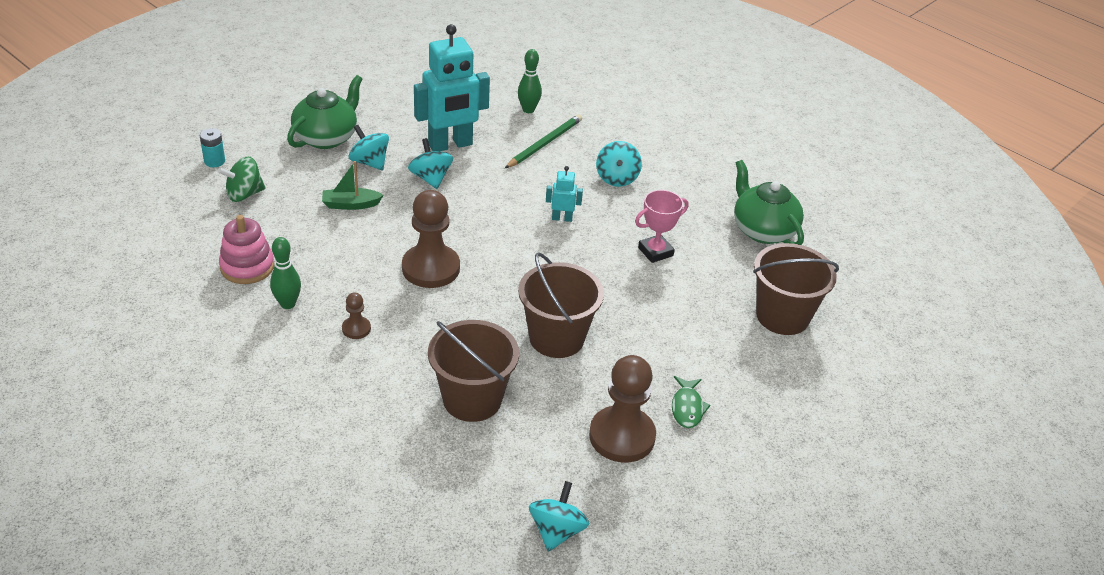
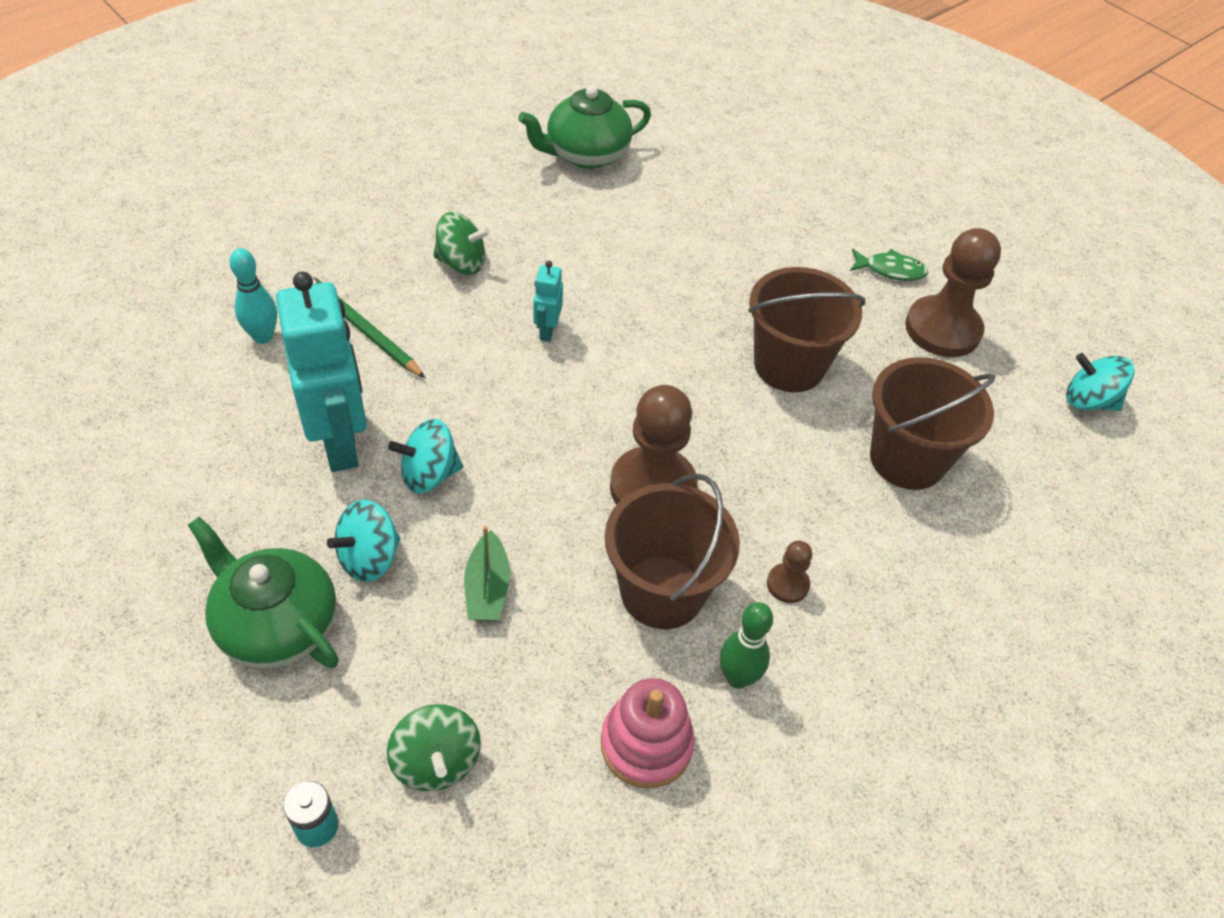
camera: 85 degrees left, 10 degrees up
green bowling pin [518,49,542,113] -> turquoise bowling pin [229,248,277,344]
turquoise spinning top [596,141,642,187] -> green spinning top [433,212,490,275]
pink trophy [635,190,688,263] -> none
brown bucket [753,243,839,335] -> brown bucket moved to [605,474,740,629]

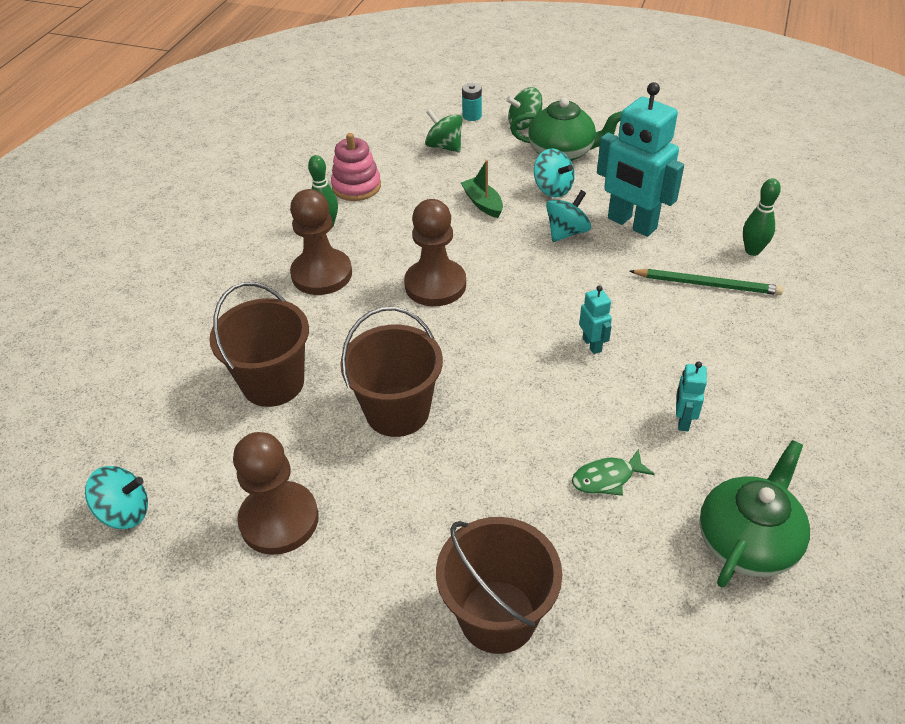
camera: 155 degrees right, 5 degrees down
turquoise bowling pin [229,248,277,344] -> green bowling pin [743,179,781,256]
turquoise spinning top [327,500,401,582] -> turquoise spinning top turned 120 degrees clockwise [534,149,575,197]
green spinning top [433,212,490,275] -> green spinning top moved to [506,87,542,130]
brown bucket [605,474,740,629] -> brown bucket moved to [436,517,562,654]
brown pawn [767,541,812,603] -> brown pawn [290,189,352,295], size x2.15
green fish [850,249,928,281] -> green fish moved to [572,449,655,496]
none -> turquoise robot [676,361,707,432]

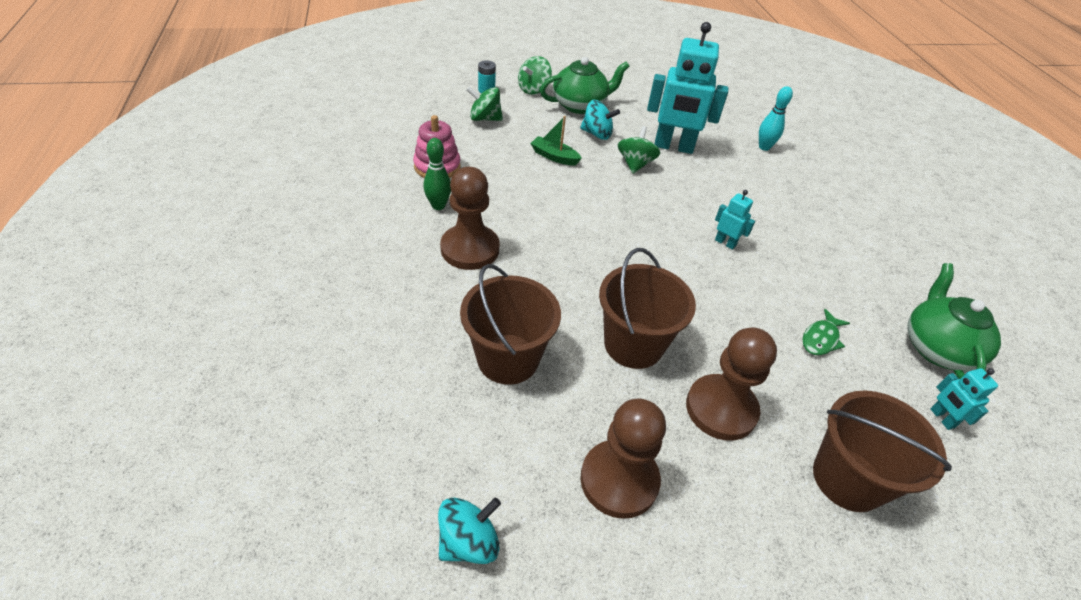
camera: 35 degrees left, 0 degrees up
brown pawn [404,199,466,306] -> brown pawn moved to [686,328,777,441]
turquoise spinning top [546,190,591,242] -> green spinning top [618,126,660,174]
green pencil [629,269,784,295] -> none
turquoise robot [676,361,707,432] -> turquoise robot moved to [930,368,998,430]
green bowling pin [743,179,781,256] -> turquoise bowling pin [759,86,793,151]

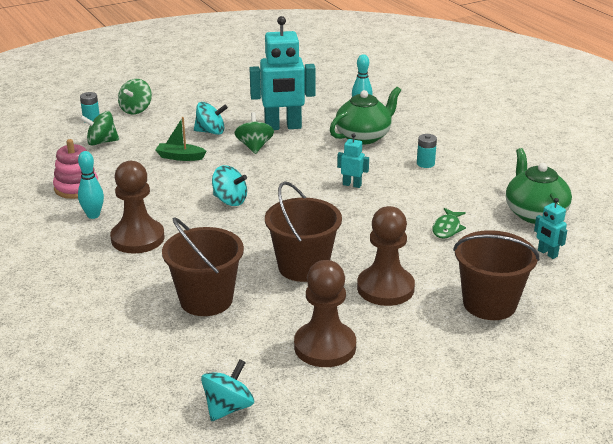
camera: 15 degrees left, 15 degrees down
green bowling pin [424,138,451,210] -> turquoise bowling pin [78,151,104,219]
green teapot [540,57,630,114] -> green teapot moved to [330,87,401,145]
none -> turquoise spinning top [212,165,247,206]
none -> turquoise battery [417,134,437,168]

